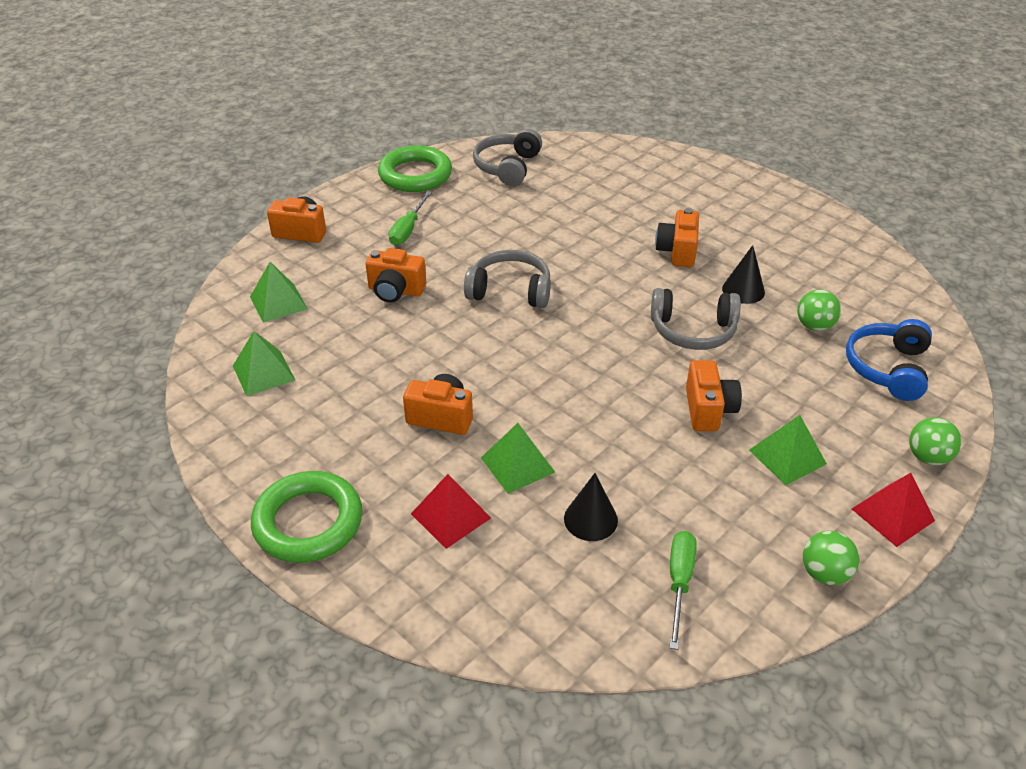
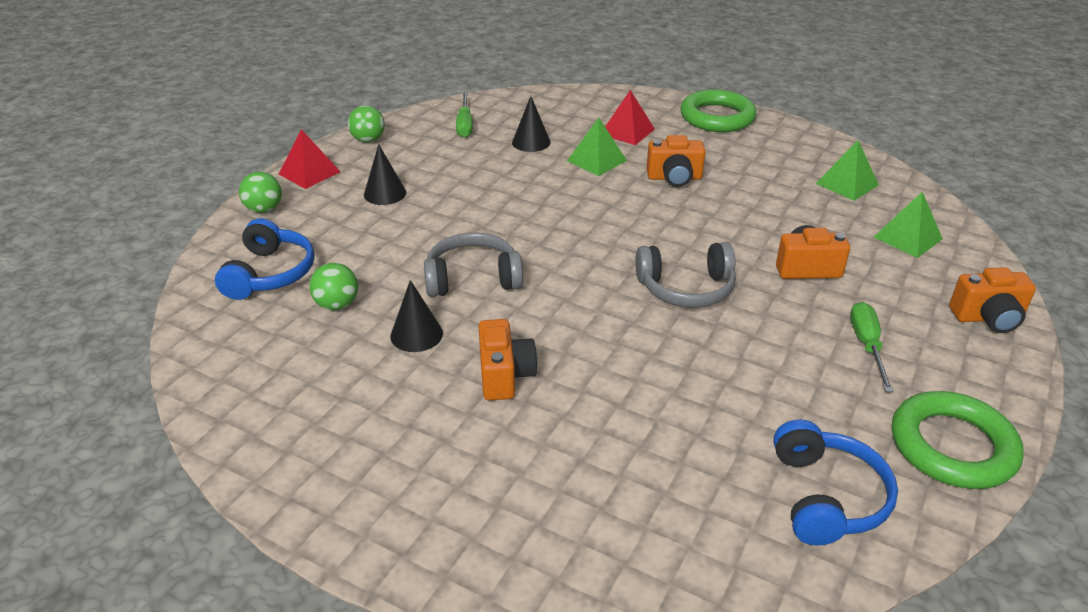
camera: 165 degrees right, 5 degrees down
grey headphones [473,129,542,186] -> blue headphones [773,419,898,546]
orange camera [686,360,742,431] -> none
green pyramid [749,415,827,485] -> black cone [364,144,406,205]

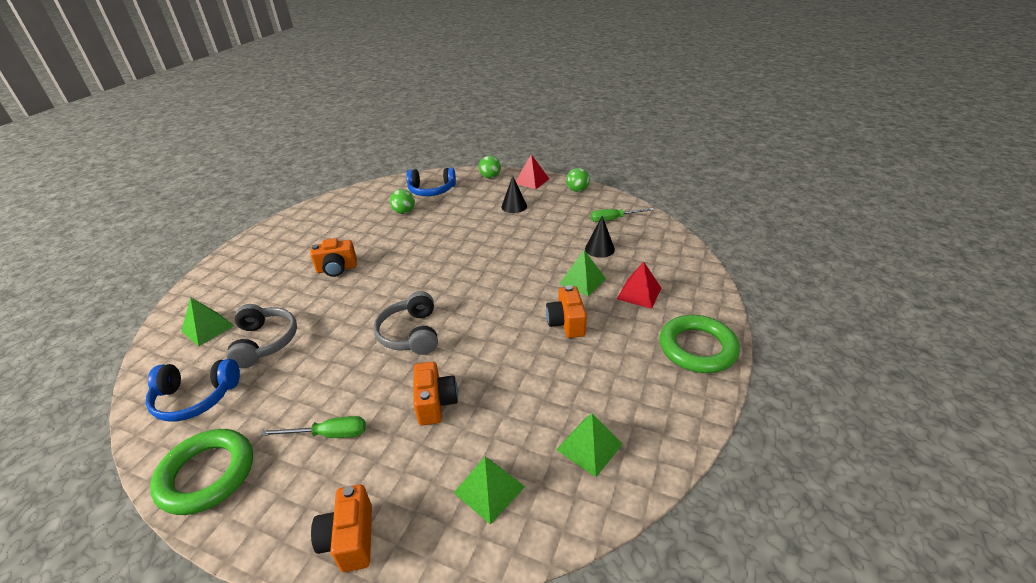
camera: 85 degrees right, 0 degrees up
black cone [390,280,443,352] -> none
grey headphones [424,233,523,297] -> grey headphones moved to [226,304,297,368]
none -> green pyramid [181,297,234,346]

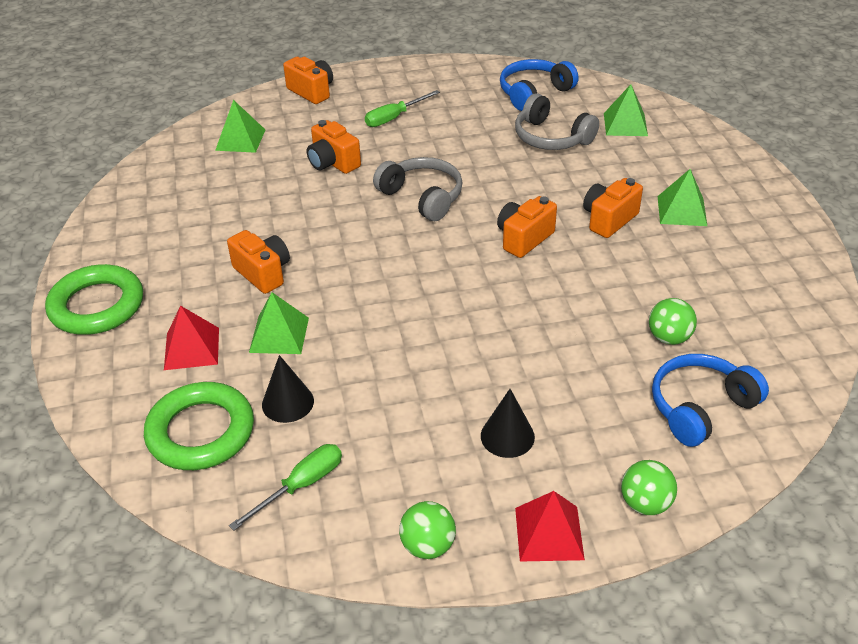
camera: 145 degrees right, 5 degrees up
green ring [150,429,253,515] -> green ring moved to [144,382,254,470]
green pyramid [556,413,623,477] -> green pyramid moved to [658,169,707,226]
none -> orange camera [497,196,557,258]

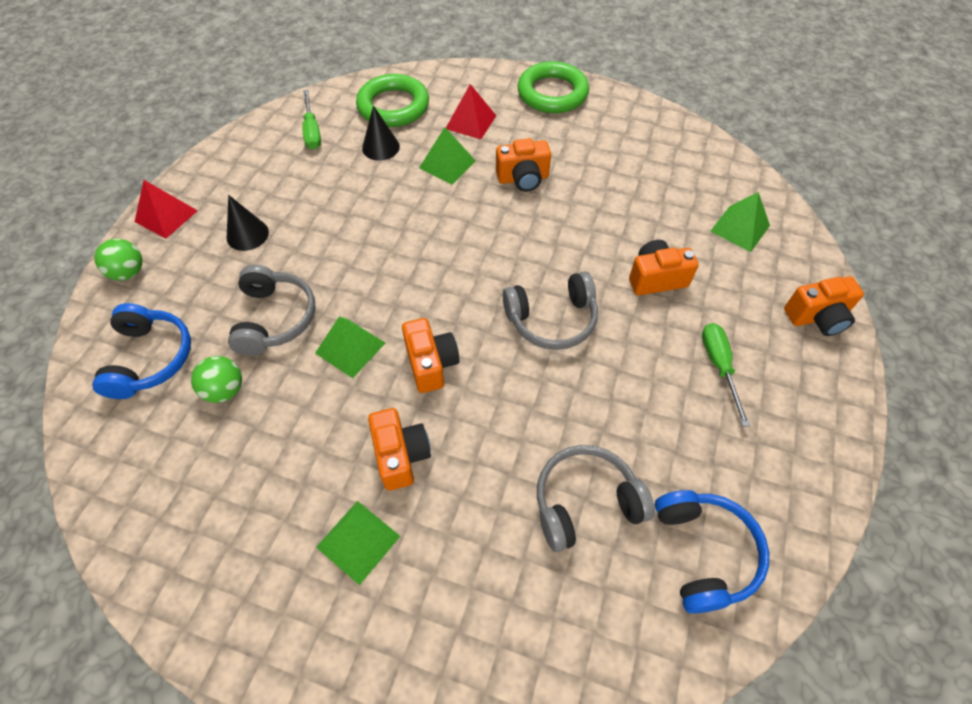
camera: 120 degrees right, 15 degrees up
green ball [399,501,456,559] -> none
green pyramid [604,84,648,136] -> green pyramid moved to [315,316,385,378]
none -> grey headphones [228,265,316,356]

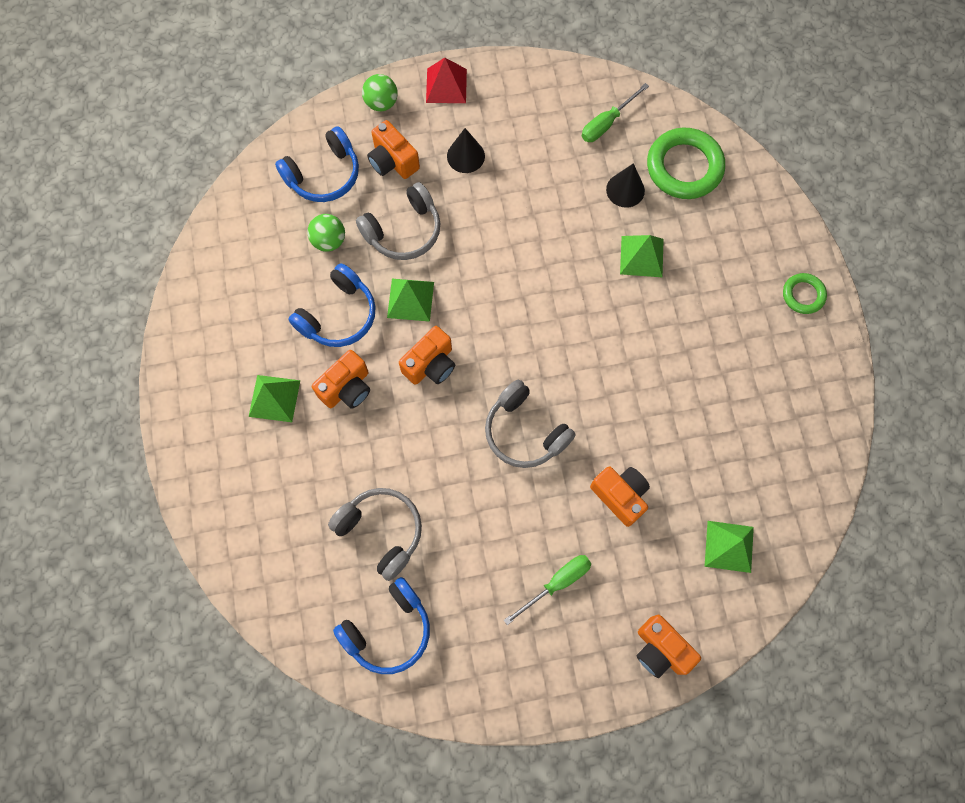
camera: 60 degrees right, 15 degrees up
red pyramid [446,84,496,139] -> none
orange camera [496,138,551,191] -> orange camera moved to [367,120,420,179]
green ring [518,61,589,113] -> green ring [783,273,827,314], size x0.54
none -> blue headphones [288,263,376,347]

